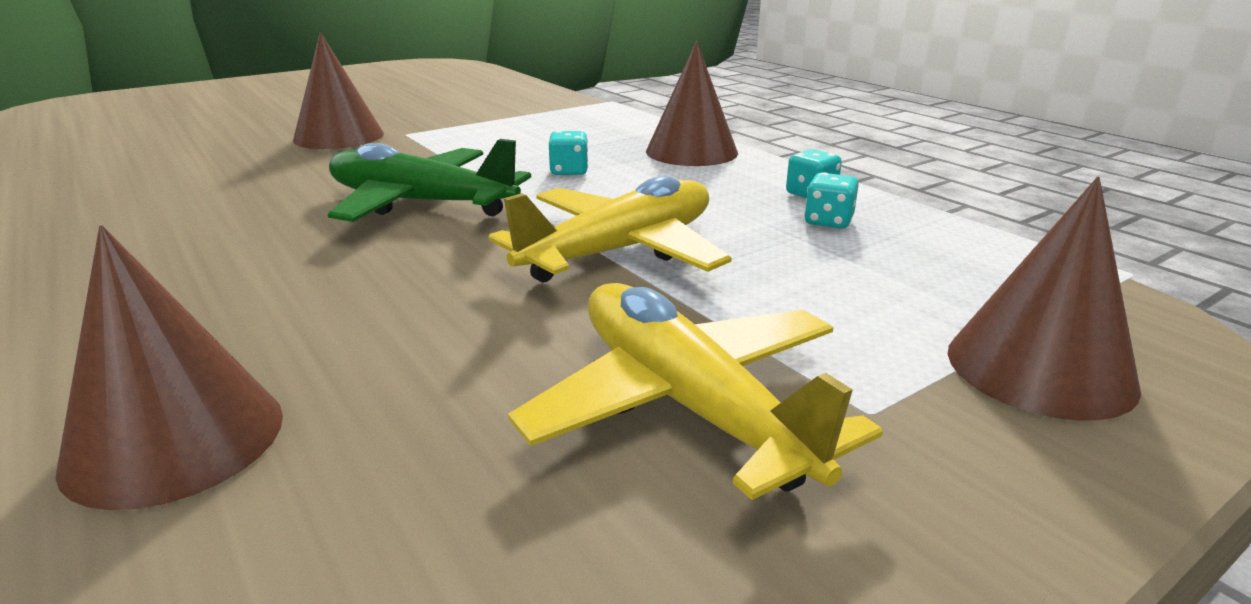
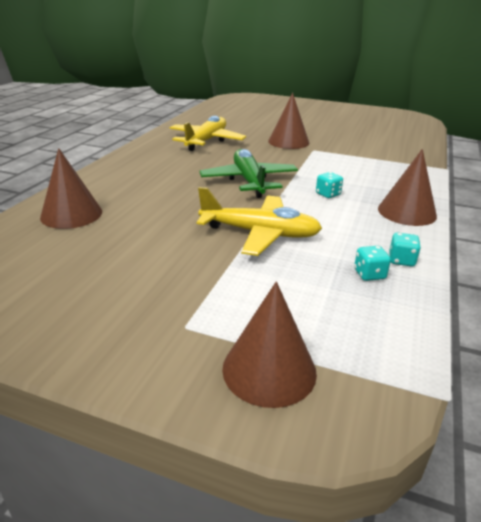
camera: 55 degrees right, 5 degrees up
yellow plane [508,283,883,500] -> yellow plane moved to [170,116,246,151]

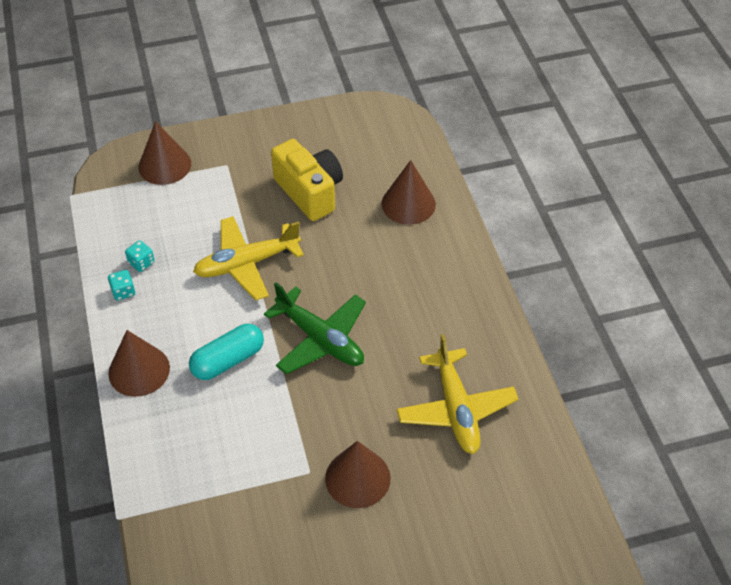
camera: 145 degrees right, 20 degrees up
turquoise dice [316,172,343,198] -> turquoise capsule [189,324,264,380]
none -> yellow camera [271,139,343,221]

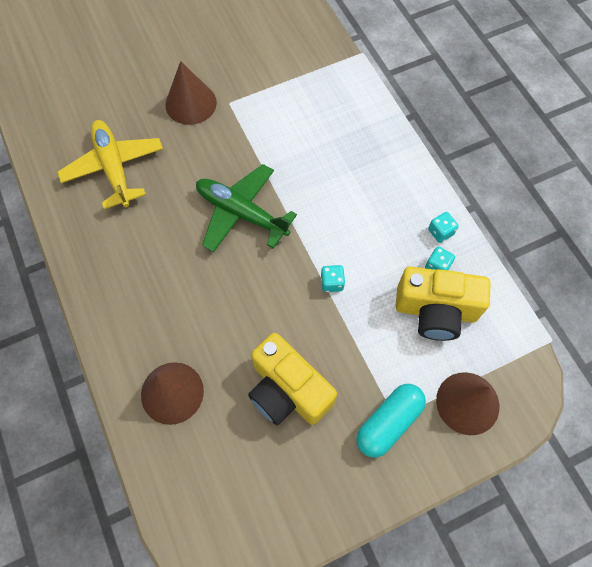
camera: 170 degrees right, 15 degrees up
brown cone [108,330,170,397] -> none
turquoise capsule [189,324,264,380] -> turquoise capsule moved to [356,384,426,457]
yellow plane [193,216,304,301] -> turquoise dice [321,265,345,292]
none -> yellow camera [396,266,491,341]

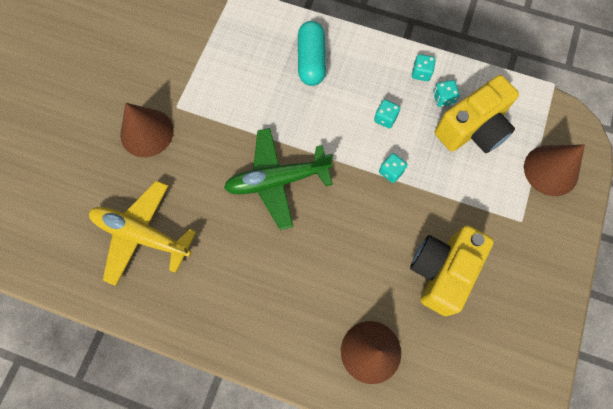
camera: 45 degrees left, 5 degrees up
yellow camera [248,333,337,425] -> yellow camera turned 120 degrees clockwise [410,225,494,316]
turquoise capsule [356,384,426,457] -> turquoise capsule moved to [298,21,326,86]
none -> turquoise dice [374,99,400,129]

